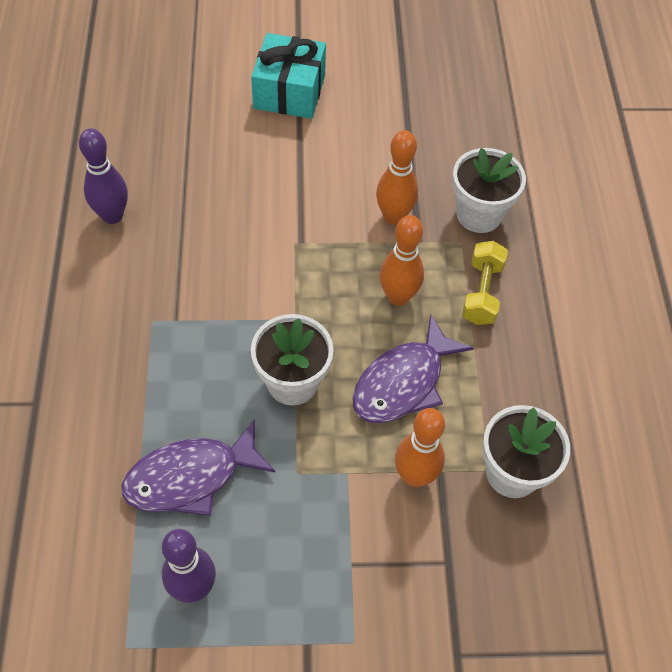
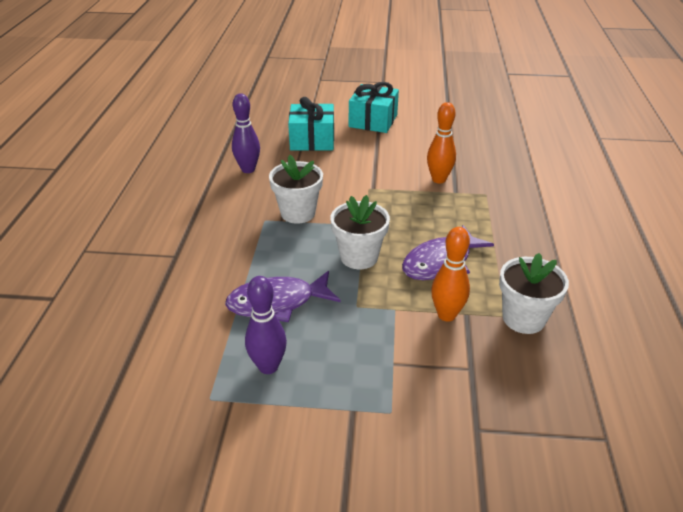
camera: 10 degrees right, 20 degrees down
orange bowling pin [380,215,424,306] -> none
white flower pot [452,148,526,233] -> white flower pot moved to [269,155,323,224]
yellow dumbbell [462,241,508,325] -> none
none -> turquoise gift [288,97,334,151]

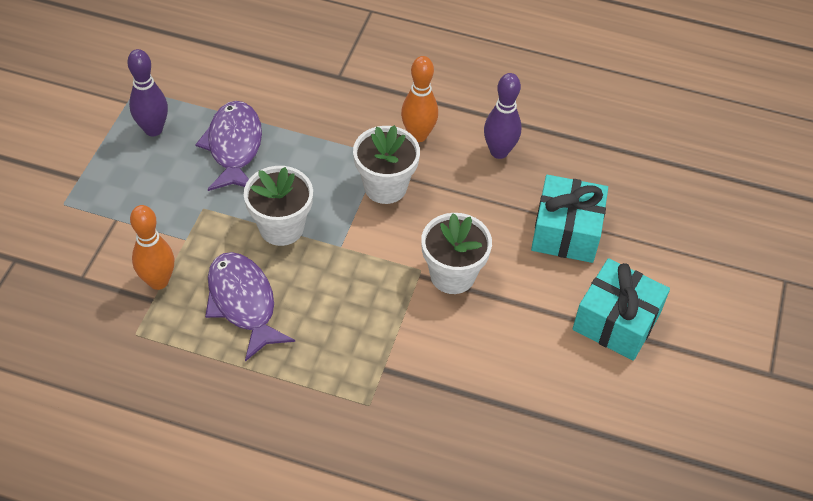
camera: 100 degrees right, 15 degrees up
orange bowling pin [427,102,456,183] -> orange bowling pin moved to [401,56,438,142]
white flower pot [499,253,569,334] -> white flower pot moved to [421,213,492,294]

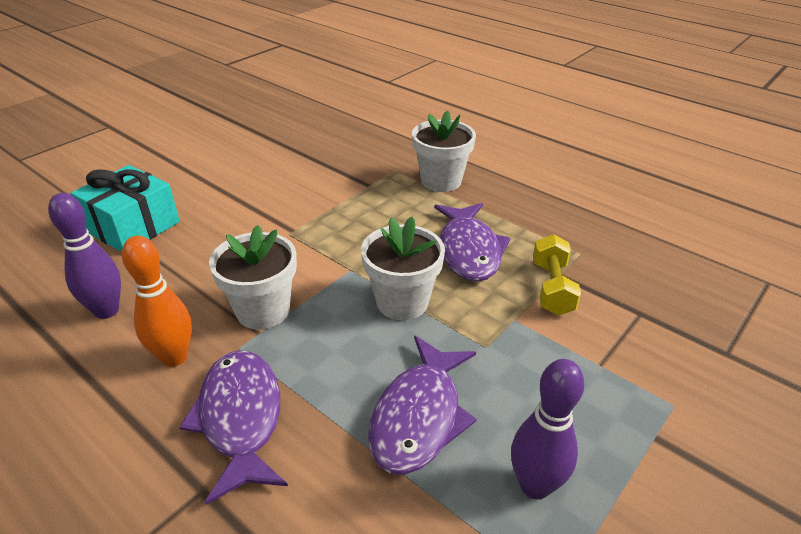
camera: 155 degrees left, 15 degrees down
orange bowling pin [130,205,174,290] -> yellow dumbbell [533,234,581,316]
white flower pot [421,213,492,294] -> white flower pot moved to [412,110,476,192]
turquoise gift [573,258,670,361] -> none
none -> purple fish [179,351,288,505]

